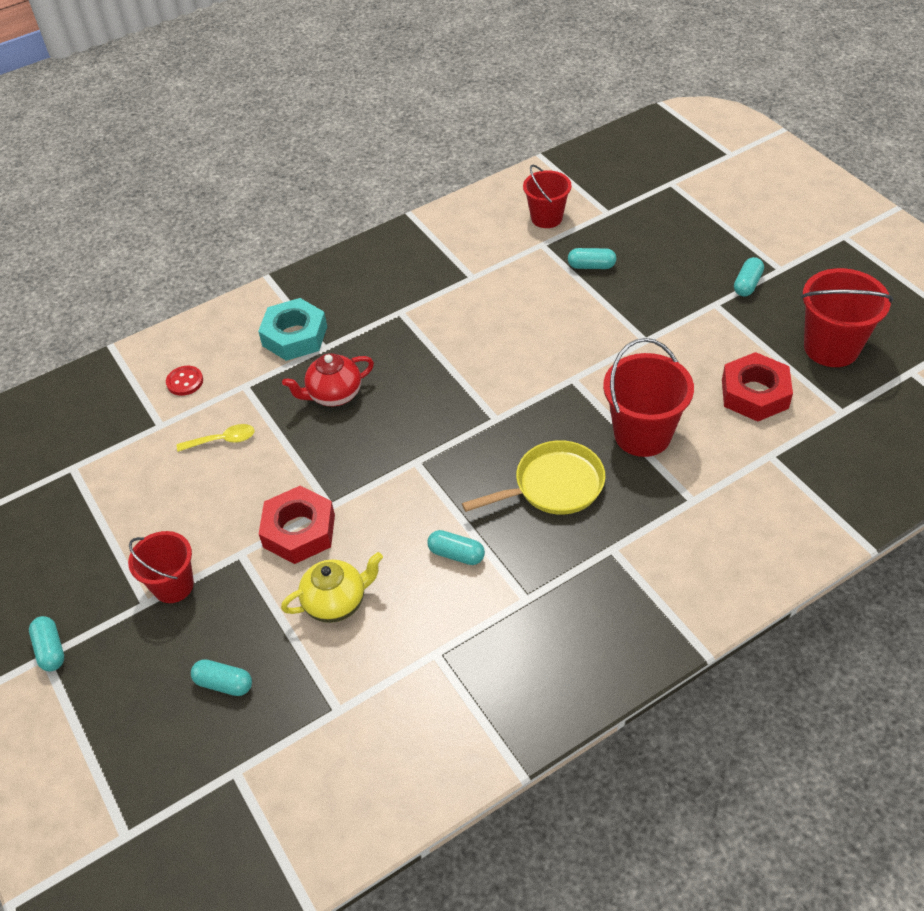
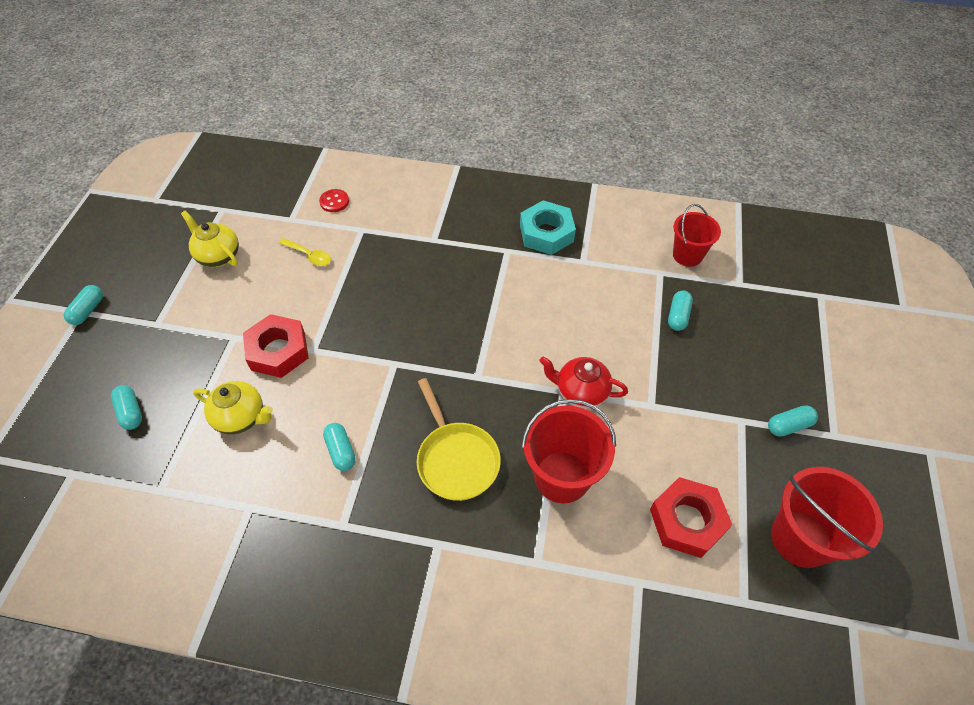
camera: 40 degrees right, 5 degrees up
red bucket [128,531,194,603] -> none
turquoise nut [258,298,327,361] -> turquoise nut moved to [520,200,576,255]
red teapot [282,353,374,406] -> red teapot moved to [539,356,628,409]
yellow pan [462,440,605,514] -> yellow pan turned 45 degrees clockwise [417,378,501,501]
turquoise capsule [568,248,616,269] -> turquoise capsule turned 60 degrees clockwise [668,290,693,331]
none -> yellow teapot [181,211,239,267]

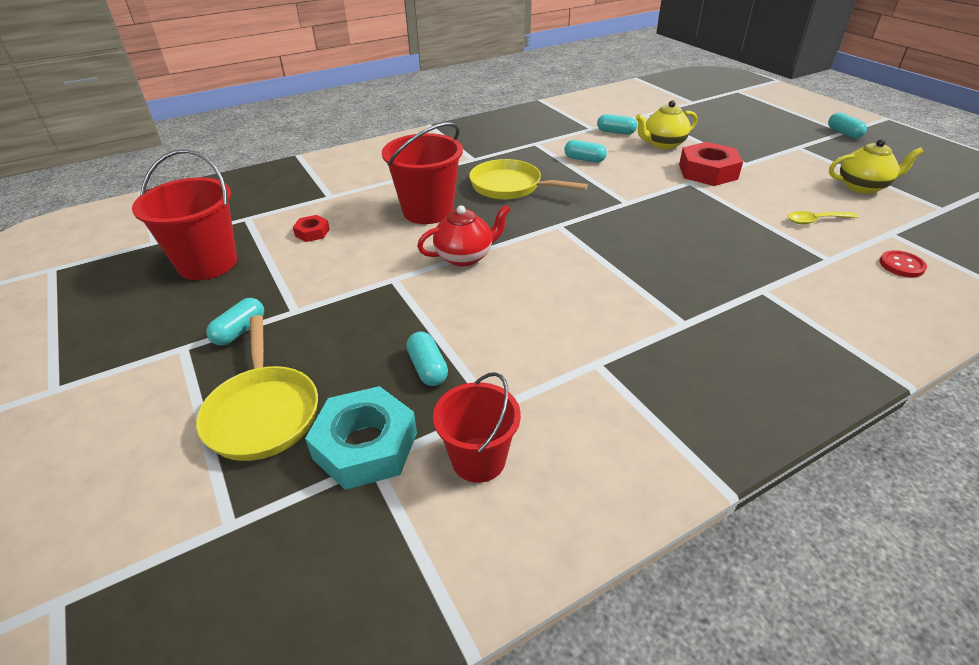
camera: 140 degrees right, 15 degrees down
turquoise capsule [111,385,142,430] -> turquoise capsule moved to [597,114,637,135]
turquoise nut [520,200,576,255] -> turquoise nut moved to [305,386,417,490]
red nut [650,477,732,558] -> red nut [293,215,330,242], size x0.50
none -> yellow pan [196,315,318,461]

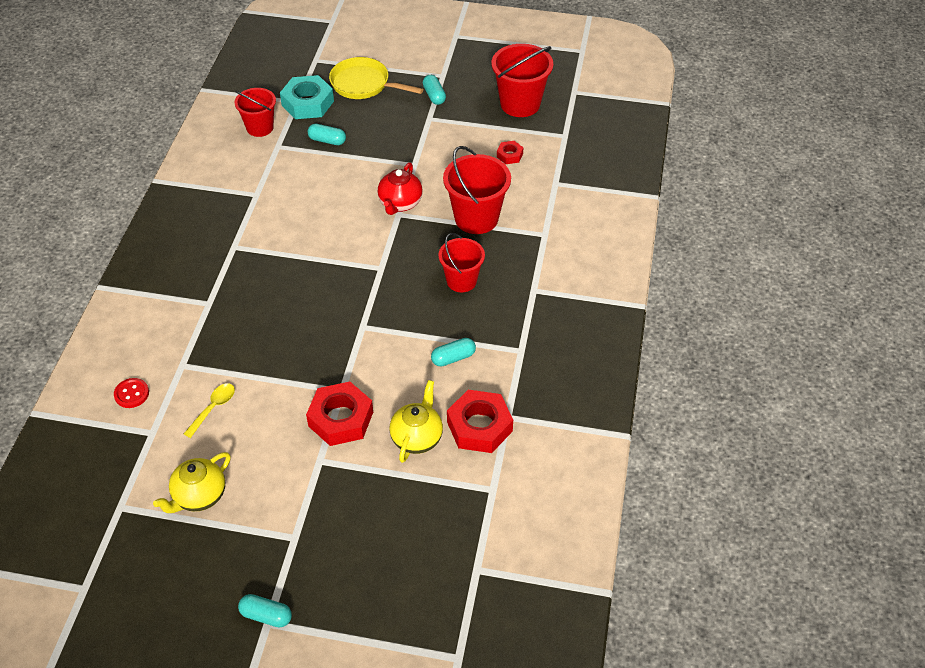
camera: 130 degrees right, 10 degrees up
yellow pan [469,159,588,199] -> red bucket [439,233,485,292]
turquoise capsule [597,114,637,135] -> red nut [447,390,513,453]

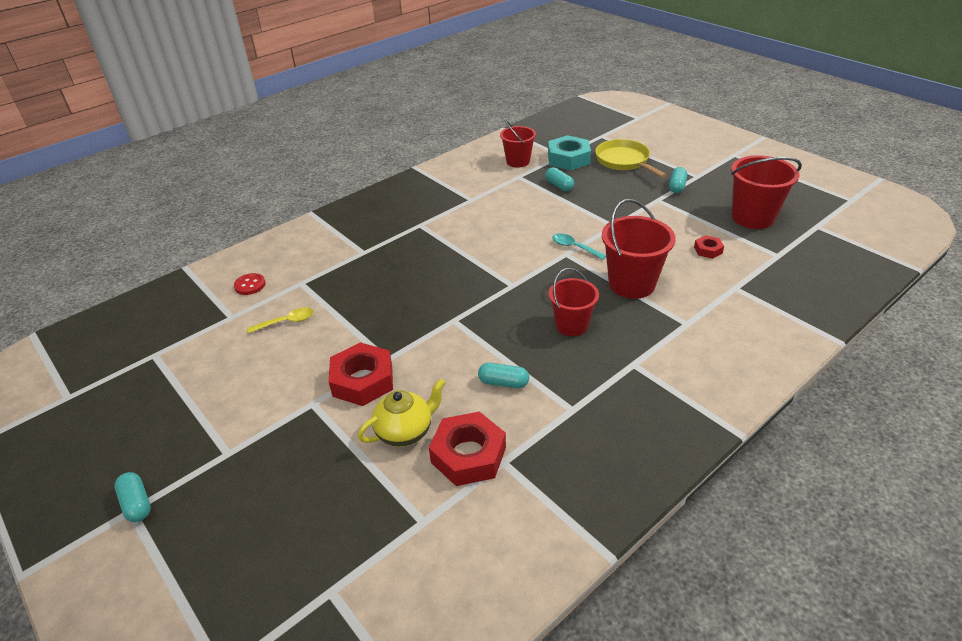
camera: 40 degrees right, 10 degrees down
yellow teapot [153,452,231,513] -> none
red teapot [378,162,422,215] -> turquoise spoon [552,233,606,260]

